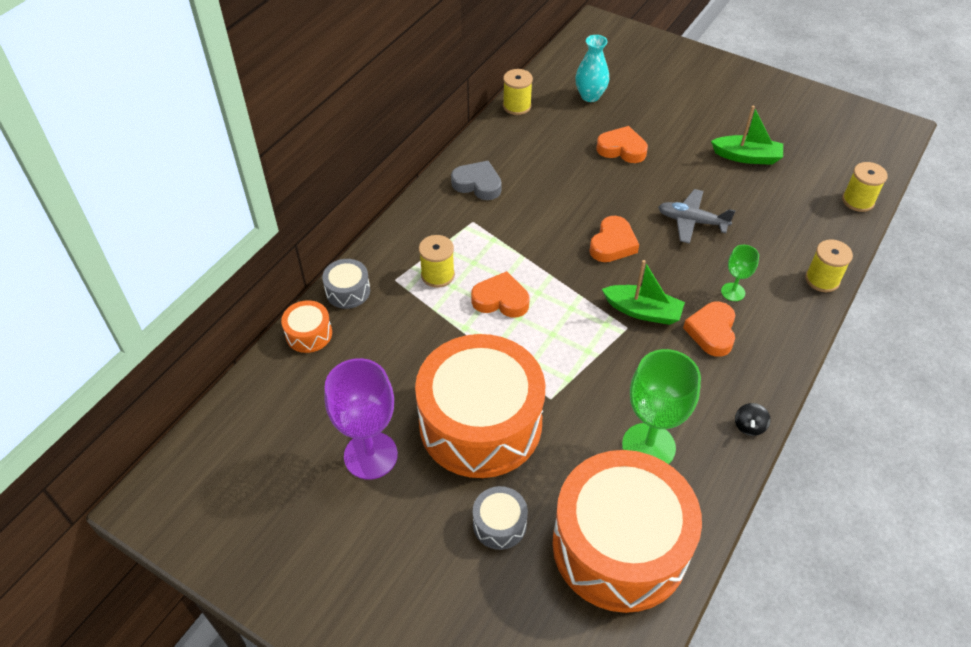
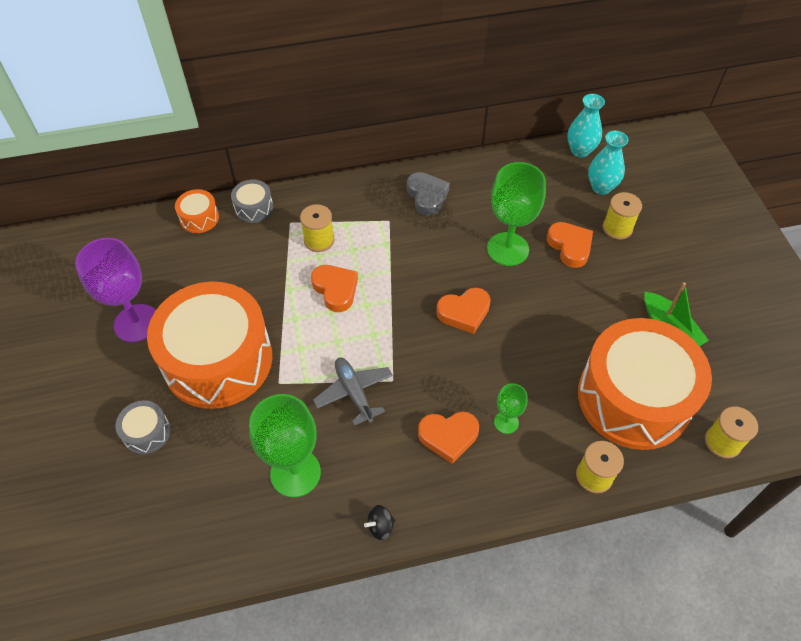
camera: 45 degrees right, 5 degrees up
yellow spool [503,69,533,115] -> yellow spool moved to [603,192,642,240]
orange drum [552,450,702,613] -> orange drum moved to [578,318,712,450]
green boat [602,260,685,325] -> none
grey plane [658,189,736,244] -> grey plane moved to [313,358,393,426]
orange heart [683,301,735,357] -> orange heart turned 150 degrees counterclockwise [418,411,479,464]
none -> green goblet [487,162,546,266]
none -> turquoise vase [567,94,605,158]

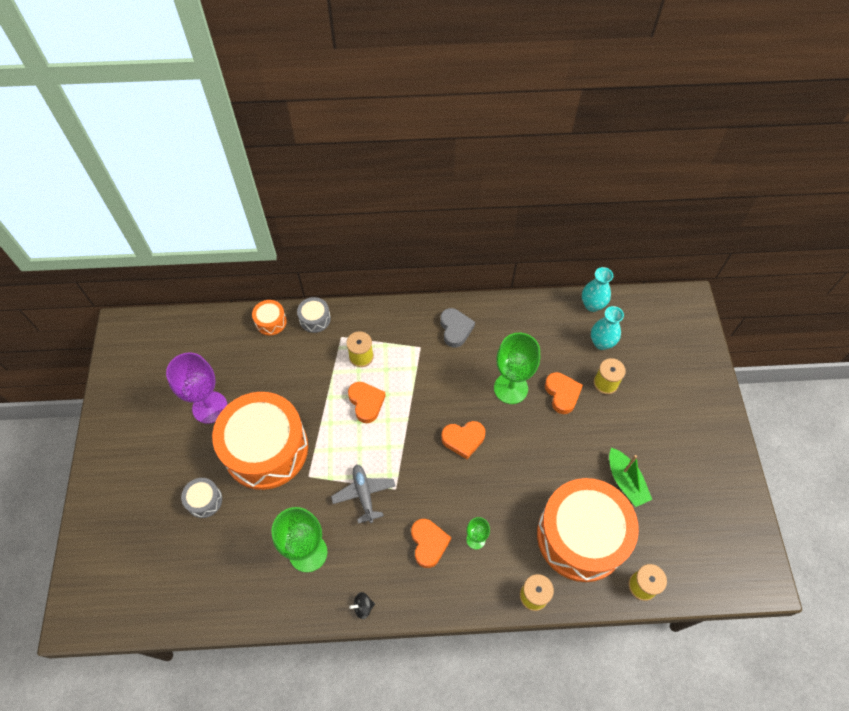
camera: 10 degrees right, 5 degrees up
orange heart [418,411,479,464] -> orange heart turned 105 degrees counterclockwise [411,519,451,568]

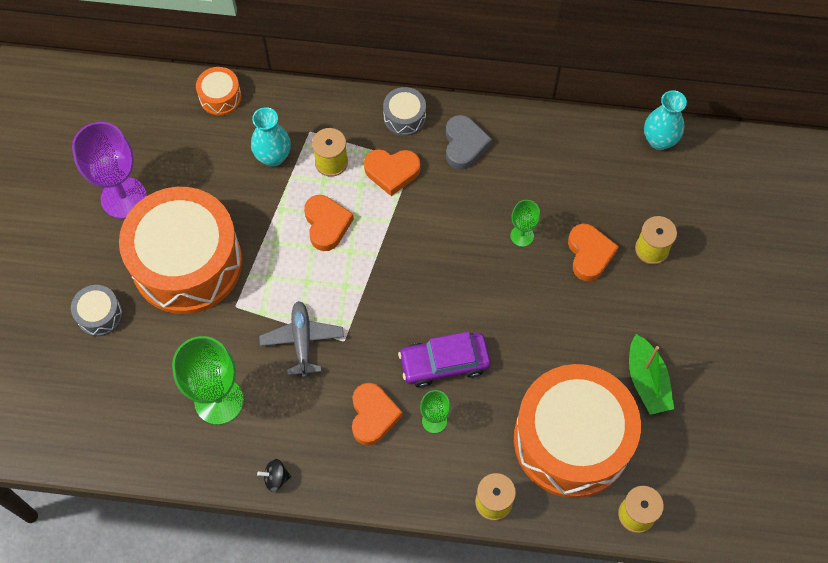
camera: 10 degrees right, 5 degrees up
grey drum [297,297,331,333] -> grey drum moved to [383,87,426,136]
orange heart [441,421,485,459] -> orange heart moved to [364,149,420,196]
green goblet [494,333,540,404] -> green goblet [510,200,540,247], size x0.51
turquoise vase [591,306,624,350] -> turquoise vase moved to [251,107,291,167]
none -> purple car [398,332,491,388]

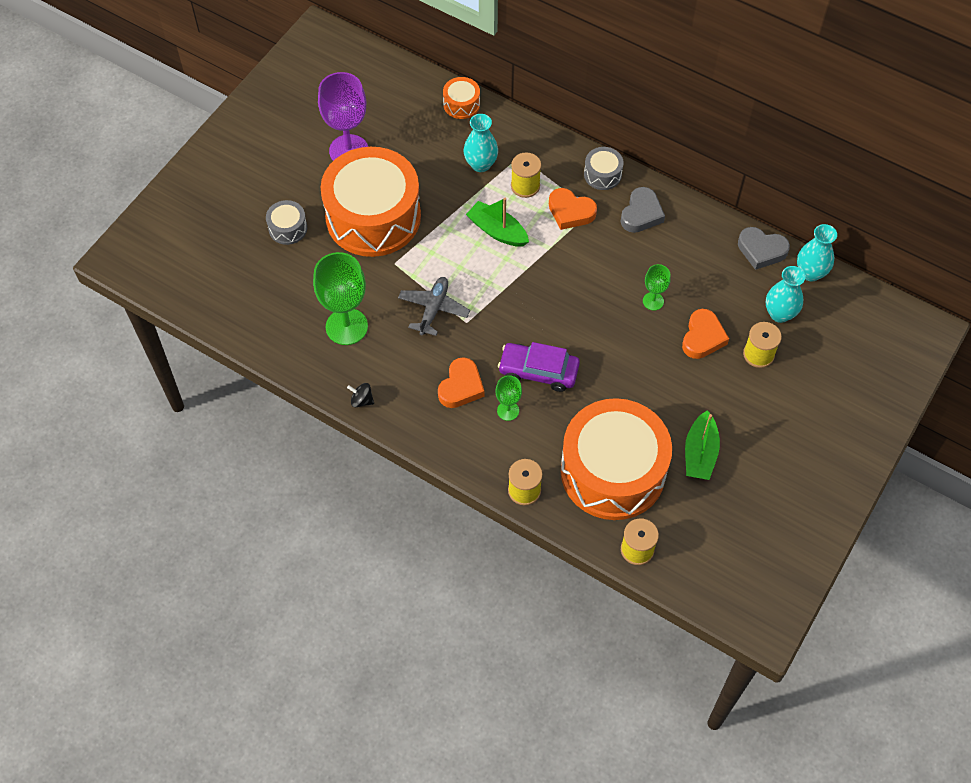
camera: 25 degrees right, 5 degrees down
orange heart [304,195,354,251] -> green boat [466,198,529,247]
none -> grey heart [738,227,790,270]
none -> turquoise vase [766,266,806,323]

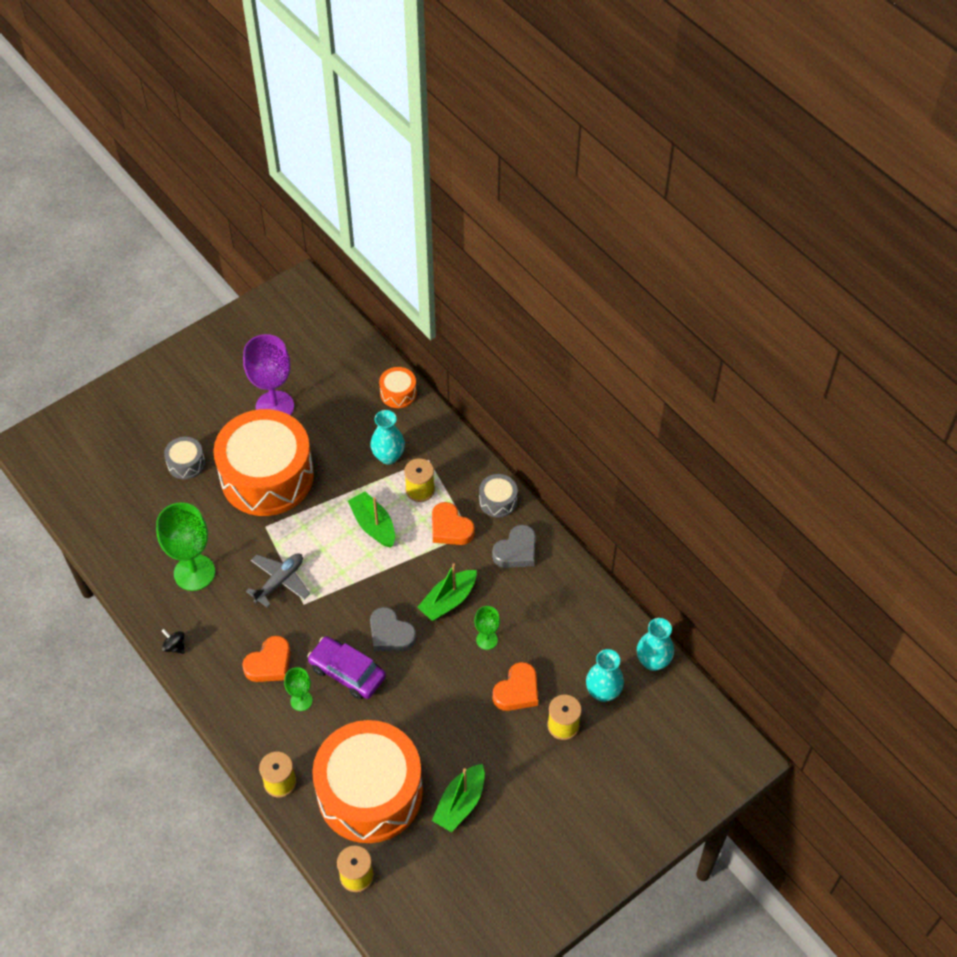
camera: 20 degrees right, 5 degrees down
grey heart [738,227,790,270] -> grey heart moved to [370,607,416,651]
none -> green boat [417,563,477,621]

